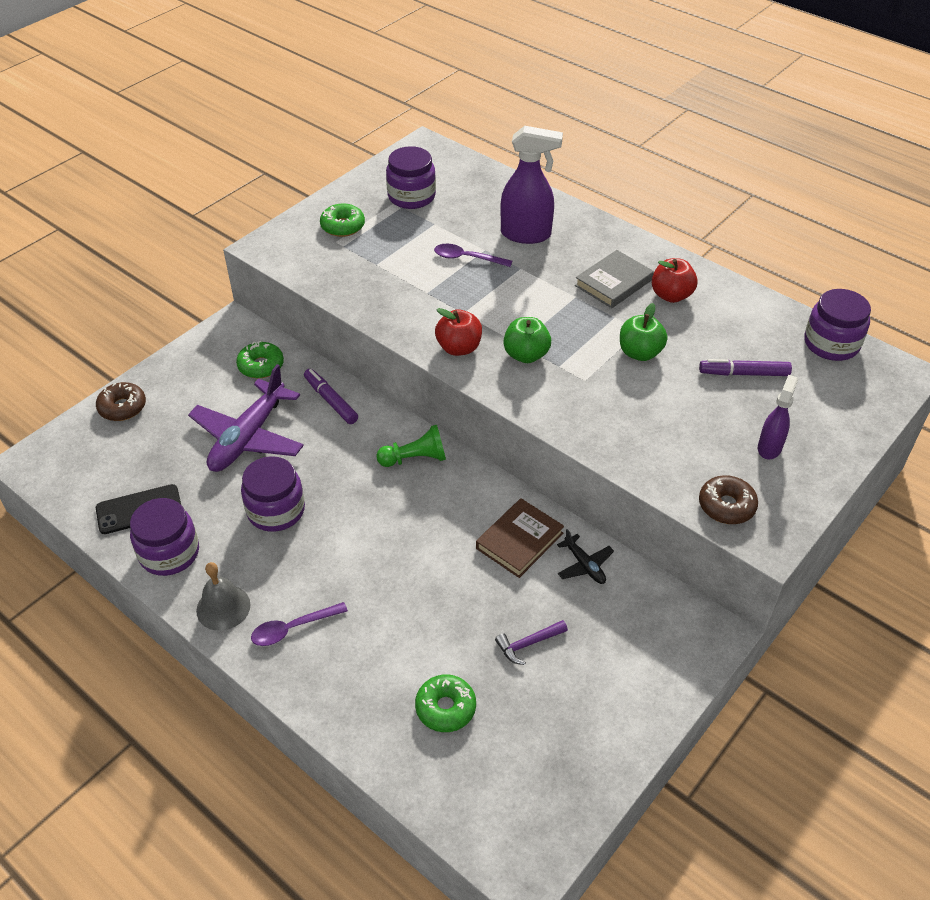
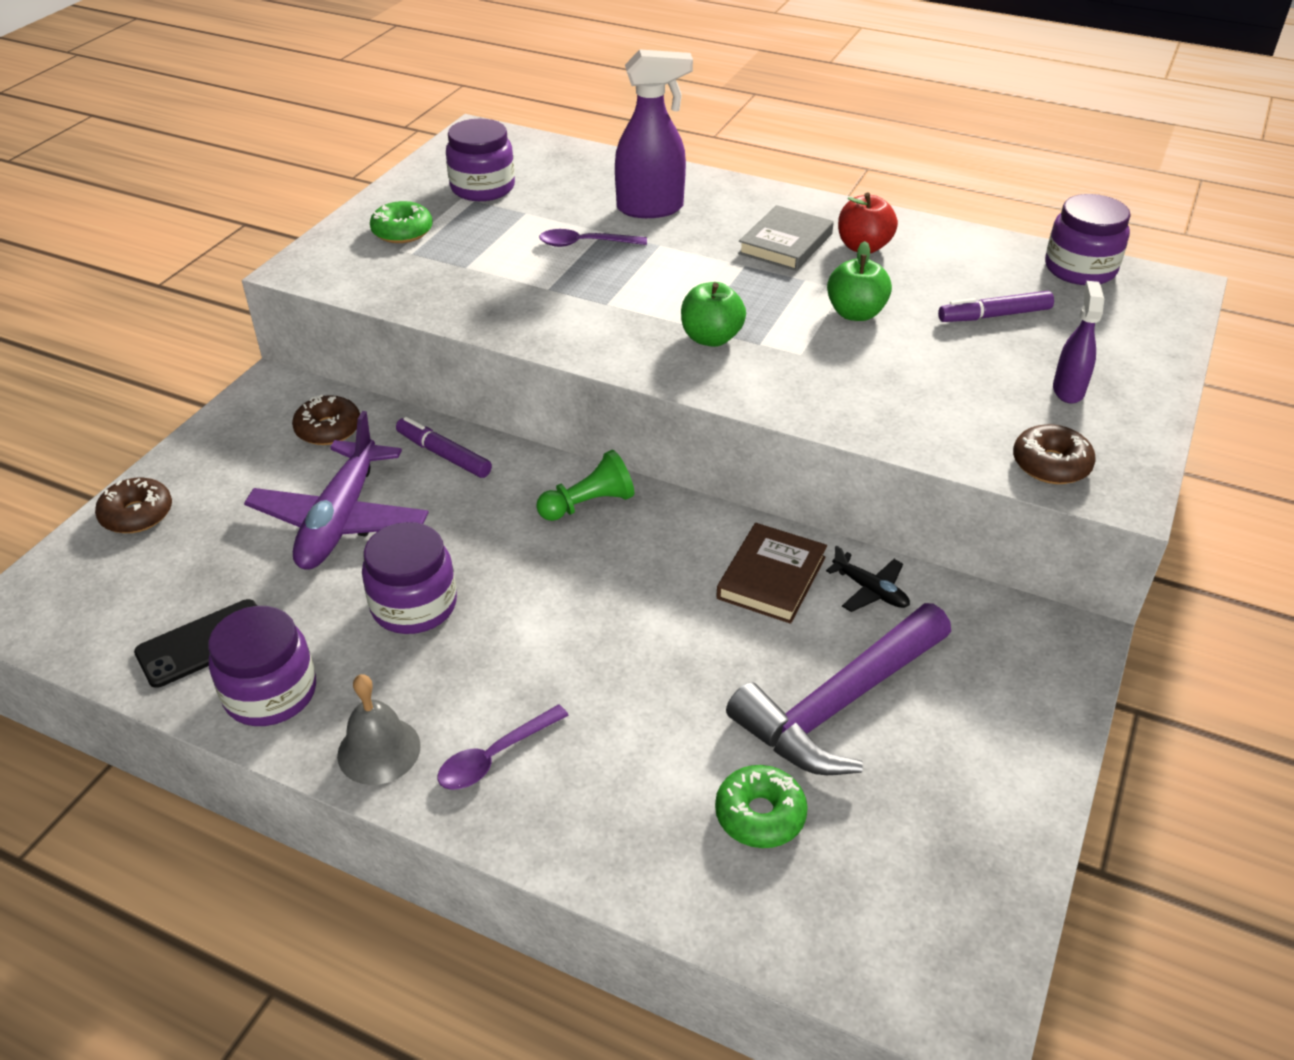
camera: 15 degrees left, 5 degrees down
green donut [236,341,284,378] -> brown donut [292,394,360,445]
red apple [435,308,482,356] -> none
purple hammer [495,620,568,665] -> purple hammer [726,603,951,775], size x2.43

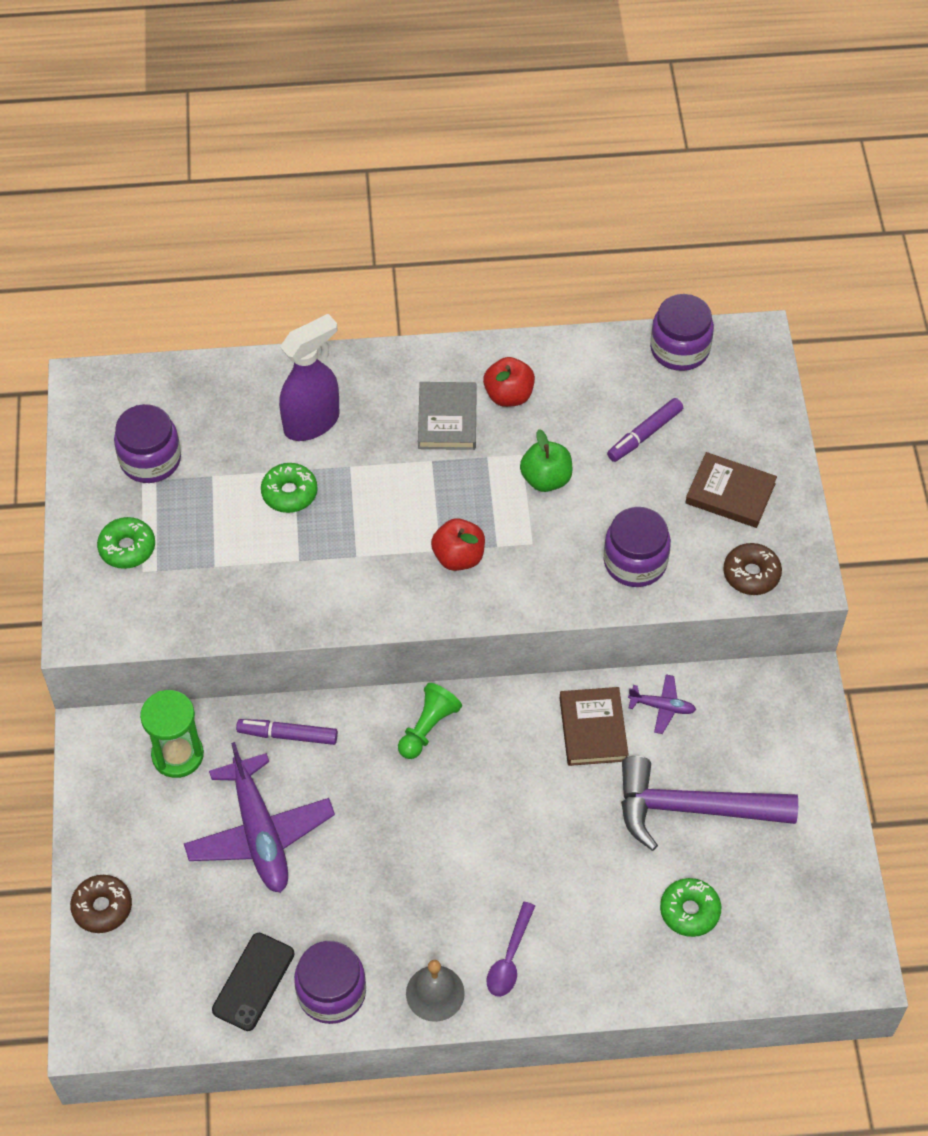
camera: 30 degrees left, 15 degrees up
brown donut [292,394,360,445] -> green hourglass [140,690,204,778]
purple jar [362,522,457,634] -> purple jar moved to [604,507,671,587]
purple spoon [539,229,647,247] -> green donut [261,463,318,513]
green apple [681,282,746,347] -> red apple [431,518,485,571]
purple hammer [726,603,951,775] -> purple hammer turned 75 degrees clockwise [621,756,798,851]
black plane [826,546,910,612] -> purple plane [628,674,696,734]
purple spray bottle [1053,281,1104,403] -> brown book [685,452,777,528]

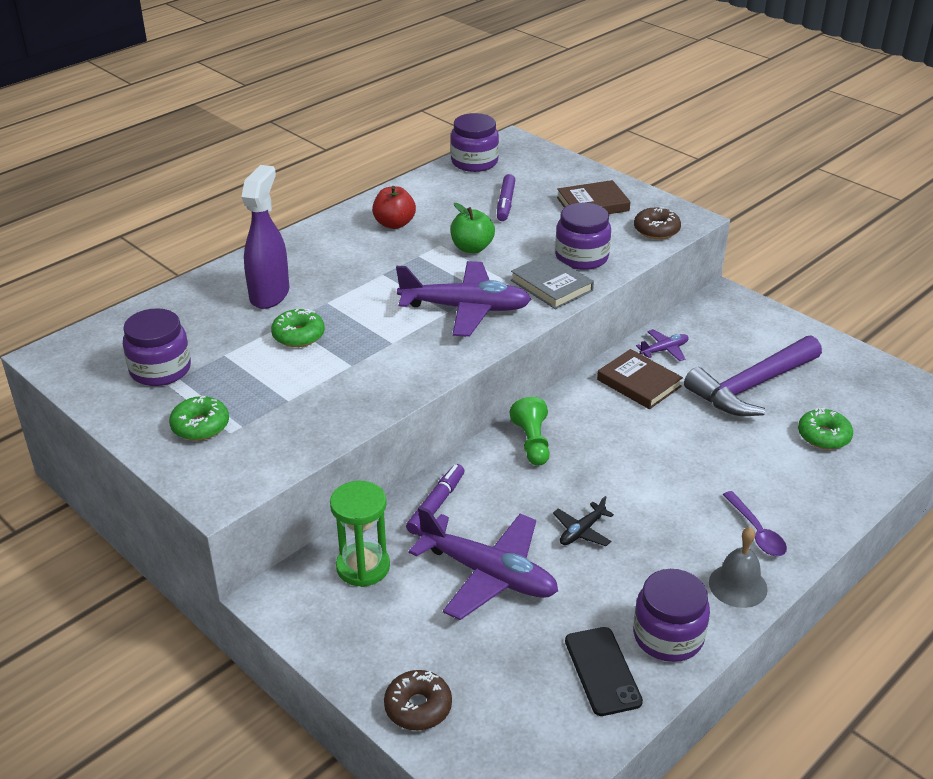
camera: 40 degrees left, 20 degrees down
purple marker [236,719,338,745] -> purple marker turned 150 degrees clockwise [406,464,464,535]
grey book [418,382,477,450] -> grey book moved to [511,254,594,309]
red apple [431,518,485,571] -> purple plane [396,261,531,337]
none -> black plane [553,496,614,546]

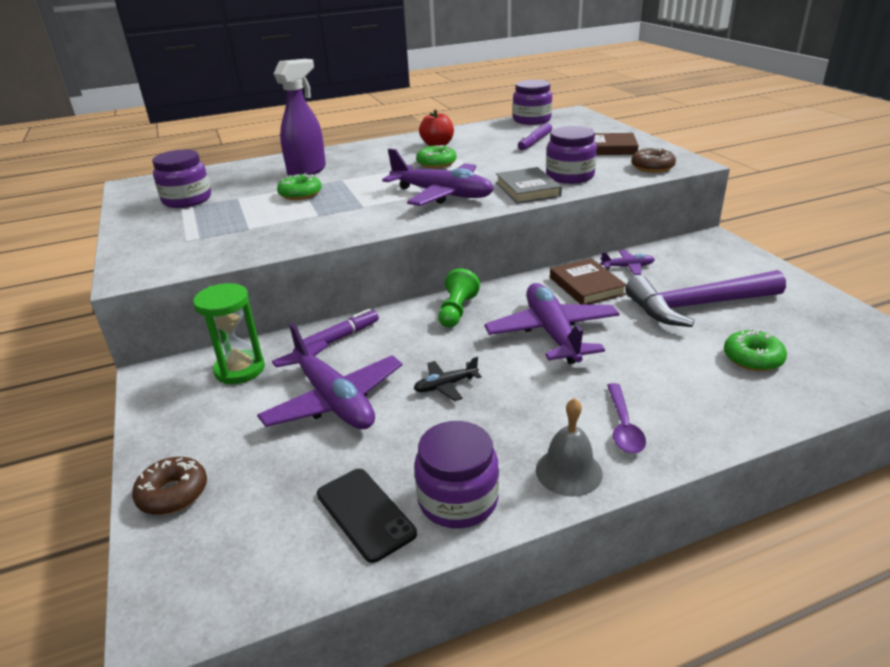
camera: 25 degrees right, 5 degrees down
green donut [169,396,229,441] -> green donut moved to [416,145,456,169]
green apple [451,203,495,253] -> none
black phone [565,627,643,716] -> black phone turned 45 degrees counterclockwise [317,469,417,563]
none -> purple plane [485,283,620,364]

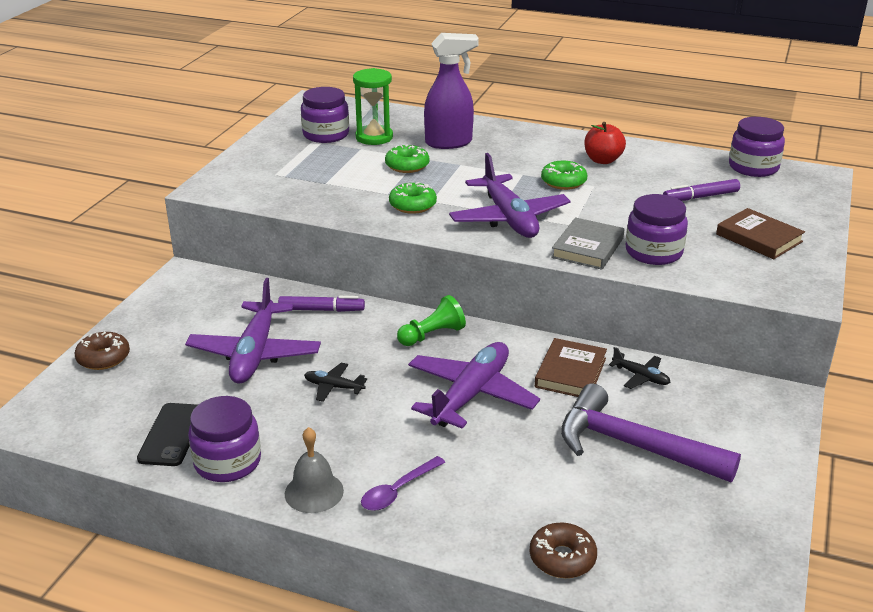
camera: 40 degrees right, 0 degrees up
green hourglass [193,283,265,384] -> green hourglass moved to [353,68,393,145]
purple plane [600,250,655,275] -> black plane [609,347,671,389]
brown donut [631,148,676,173] -> brown donut moved to [530,522,597,578]
green donut [724,328,787,371] -> green donut moved to [389,182,437,214]

